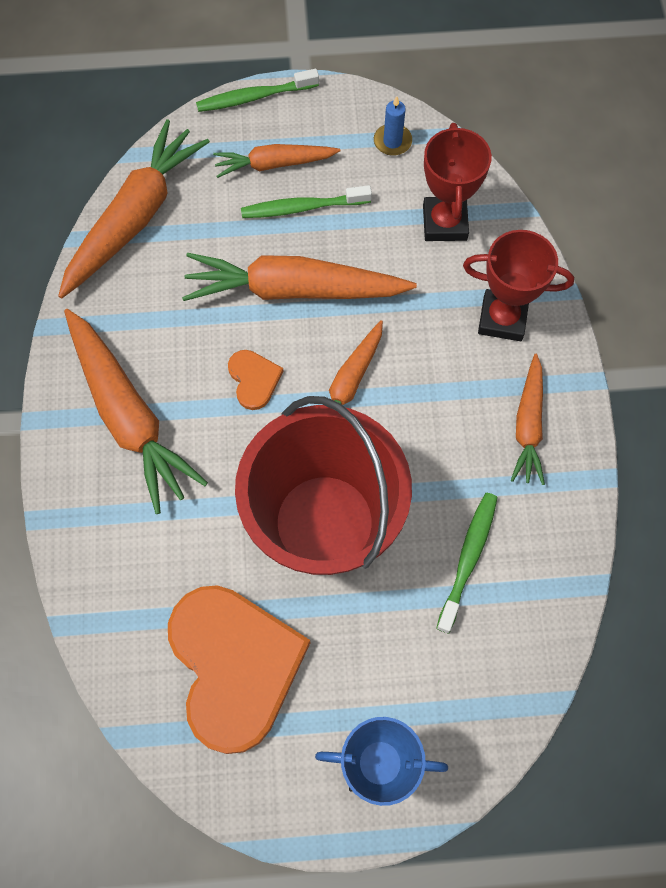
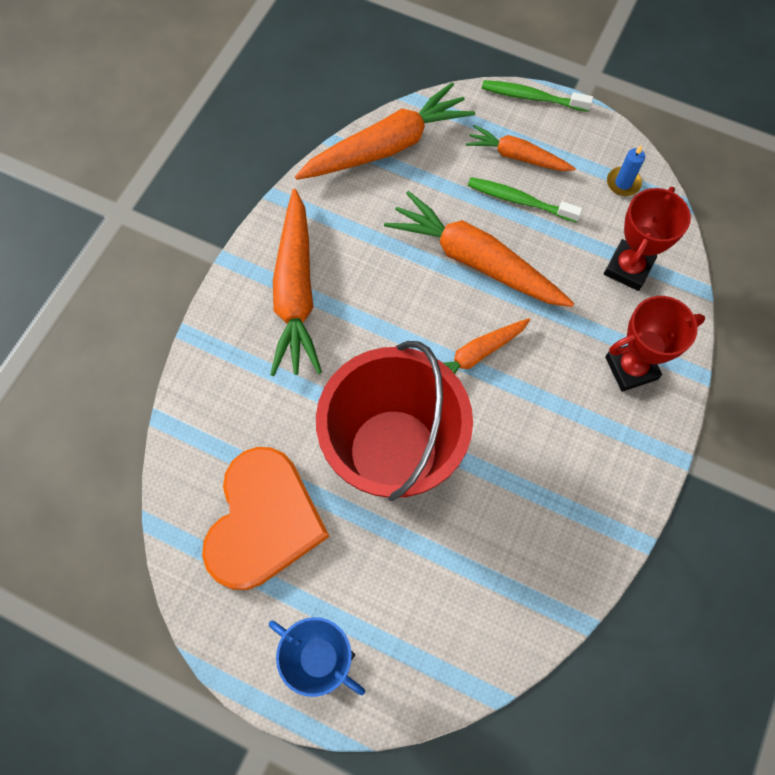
camera: 30 degrees right, 0 degrees up
orange heart [228,350,283,410] -> none
green toothbrush [436,493,498,633] -> none
red trophy [463,230,574,341] -> red trophy turned 60 degrees counterclockwise [605,296,705,392]
orange carrot [510,354,545,485] -> none

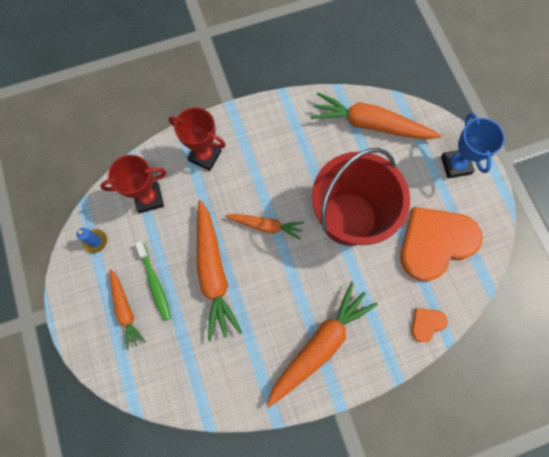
camera: 135 degrees left, 5 degrees up
orange carrot [295,82,475,180] -> orange carrot moved to [311,92,442,140]
green toothbrush [482,80,593,112] -> none
none -> orange heart [412,308,448,342]

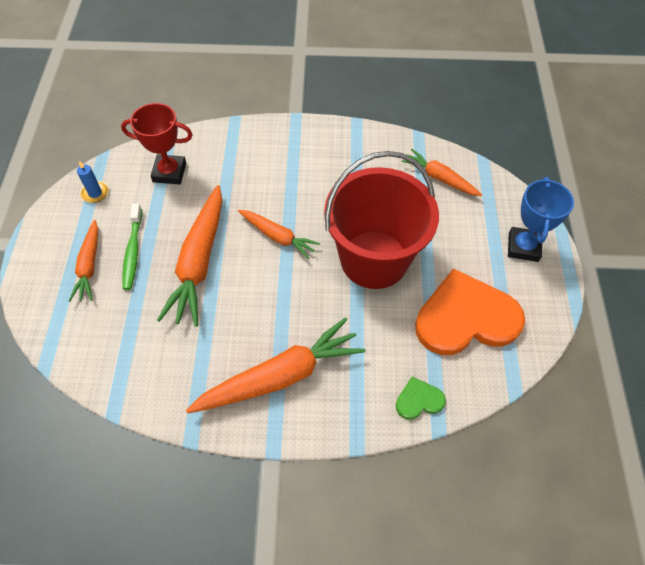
camera: 20 degrees right, 15 degrees down
red trophy [169,107,226,171] -> none
orange carrot [311,92,442,140] -> orange carrot [401,149,482,196], size x0.58
orange heart [412,308,448,342] -> green heart [396,377,446,420]

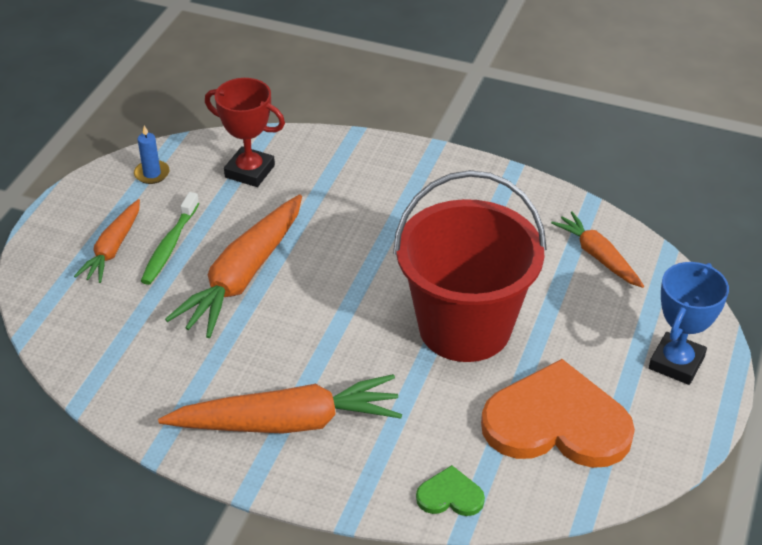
camera: 20 degrees right, 15 degrees down
orange carrot [238,210,320,260] -> none

